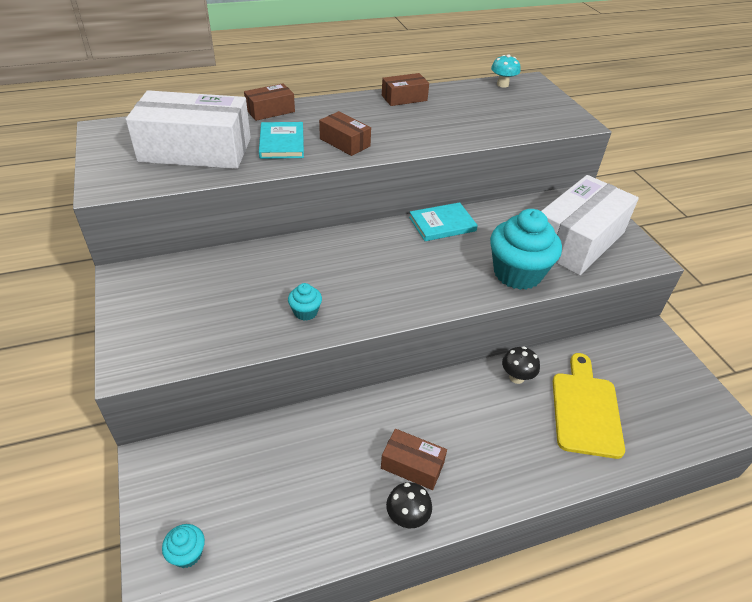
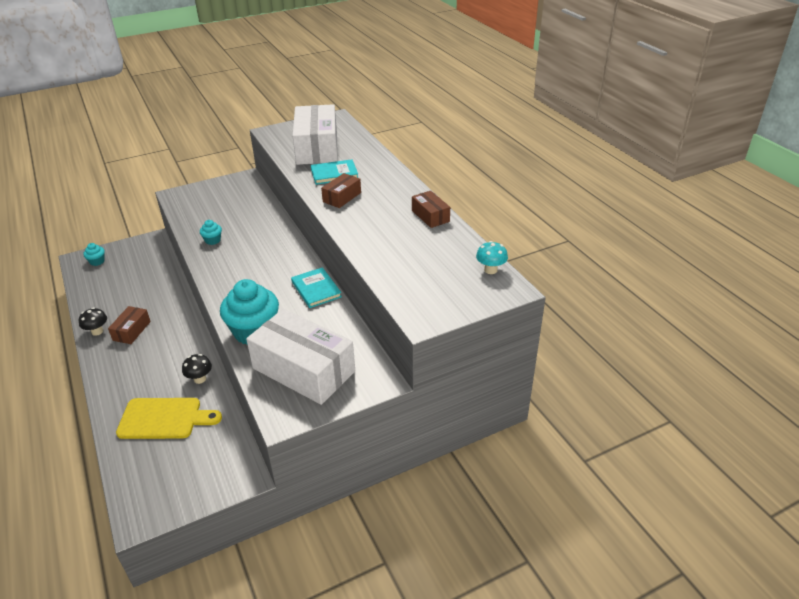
camera: 85 degrees right, 5 degrees down
brown box [244,83,295,121] -> none

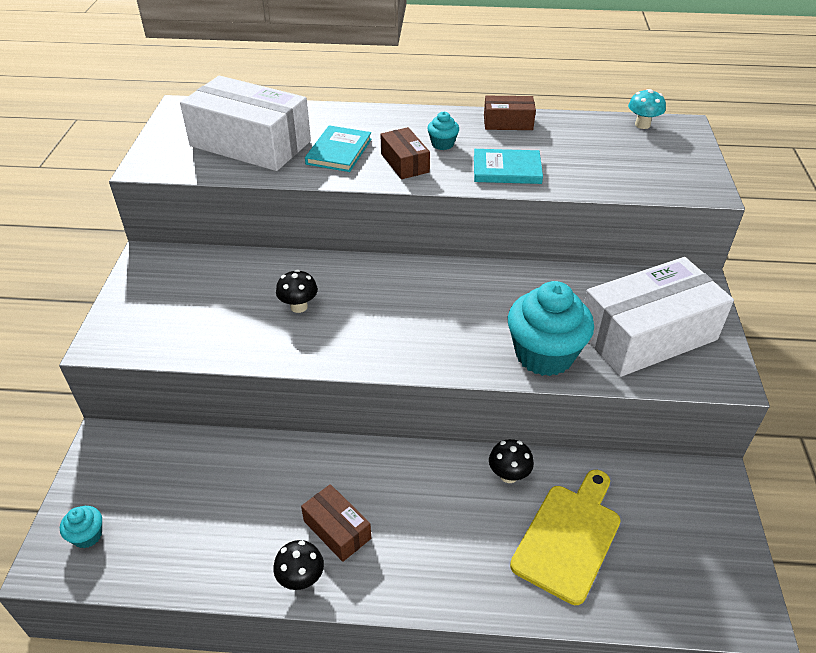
camera: 60 degrees left, 5 degrees up
turquoise cupcake [200,220,222,245] -> turquoise cupcake moved to [427,112,459,150]
turquoise book [291,267,342,308] -> turquoise book moved to [474,149,543,184]
none -> black mushroom [276,269,318,313]

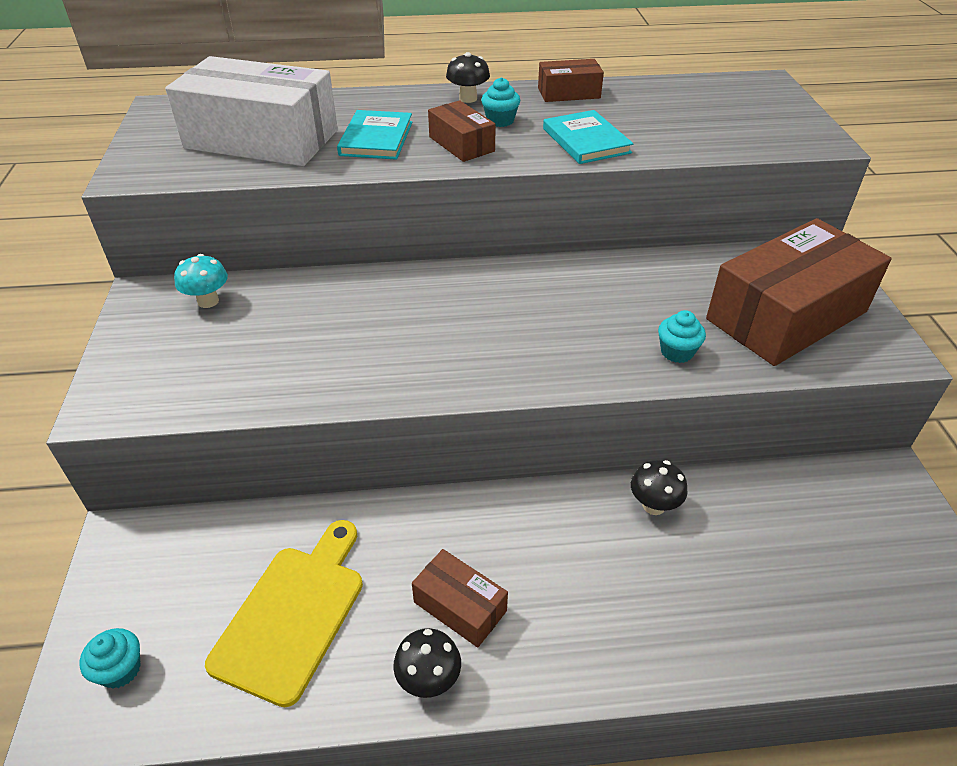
camera: 10 degrees left, 0 degrees up
black mushroom [276,269,318,313] -> black mushroom moved to [446,52,490,103]
turquoise book [474,149,543,184] -> turquoise book turned 75 degrees clockwise [543,110,633,164]
turquoise cupcake [508,281,594,376] -> turquoise cupcake [658,310,706,363], size x0.45
yellow cutting board [510,470,621,605] -> yellow cutting board moved to [205,520,363,707]
white box [584,257,734,377] -> brown box [706,218,892,366]
turquoise mushroom [628,89,666,129] -> turquoise mushroom moved to [174,254,228,308]

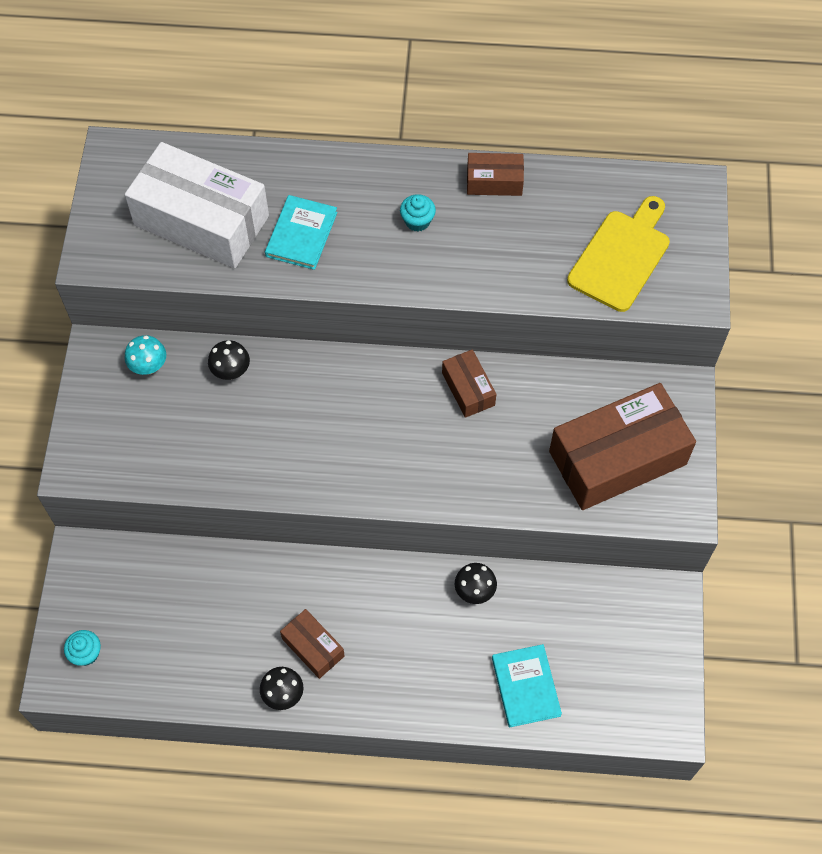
camera: 10 degrees right, 20 degrees up
yellow cutting board [205,520,363,707] -> yellow cutting board moved to [567,196,670,312]
brown box [428,100,496,162] -> brown box moved to [442,349,496,418]
black mushroom [446,52,490,103] -> black mushroom moved to [208,340,250,380]
turquoise book [543,110,633,164] -> turquoise book moved to [492,644,562,727]
turquoise cupcake [658,310,706,363] -> none

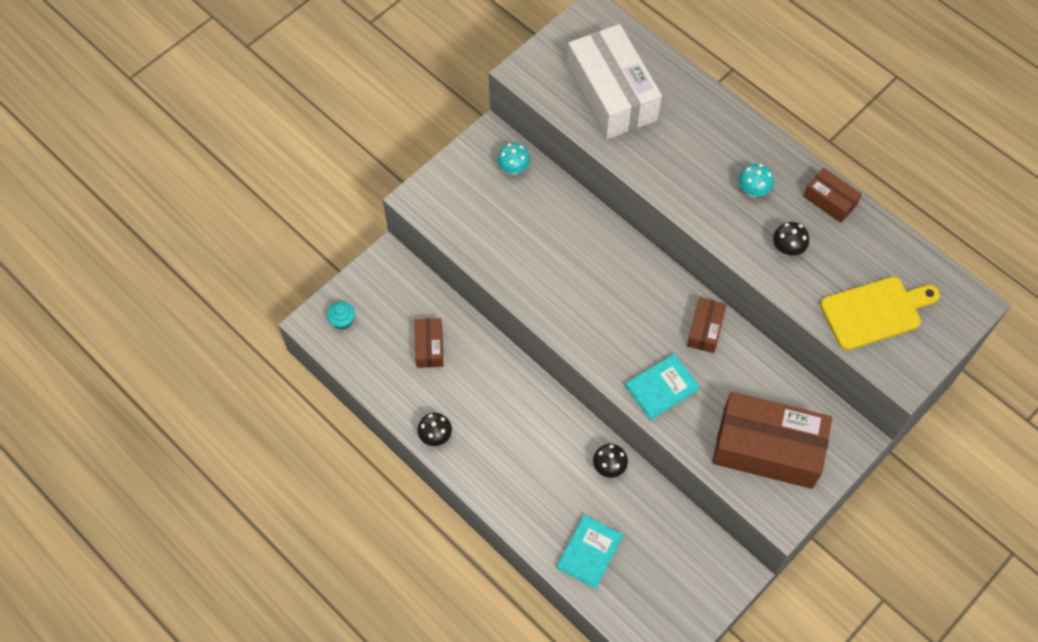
camera: 40 degrees right, 0 degrees up
black mushroom [208,340,250,380] -> black mushroom moved to [773,222,809,256]
turquoise book [265,195,337,270] -> turquoise book moved to [625,354,700,420]
brown box [280,609,345,679] -> brown box moved to [414,318,444,368]
turquoise cupcake [400,194,436,232] -> turquoise mushroom [739,164,774,197]

